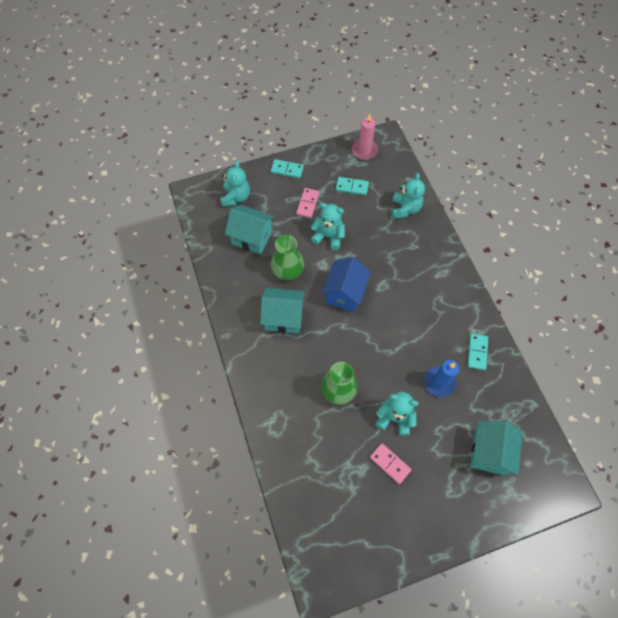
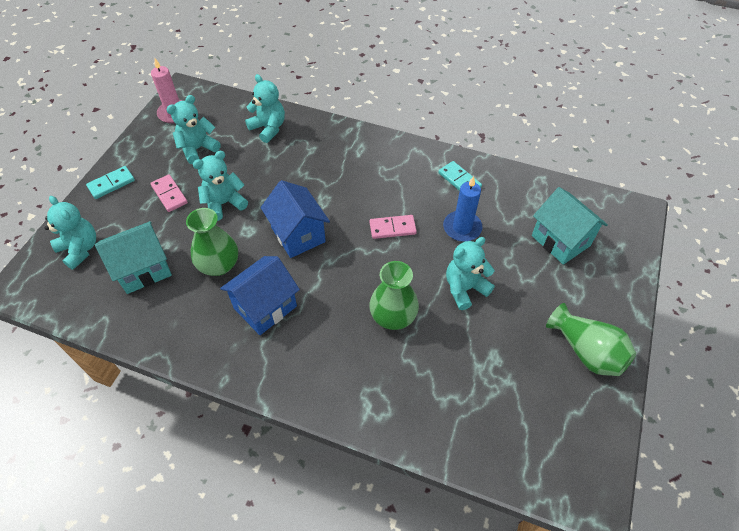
camera: 50 degrees left, 10 degrees down
turquoise house [260,288,305,334] -> blue house [220,256,300,335]
turquoise domino [336,177,369,195] -> turquoise teddy bear [166,95,221,164]
pink domino [370,443,411,484] -> pink domino moved to [370,215,417,239]
none -> green vase [546,303,636,376]

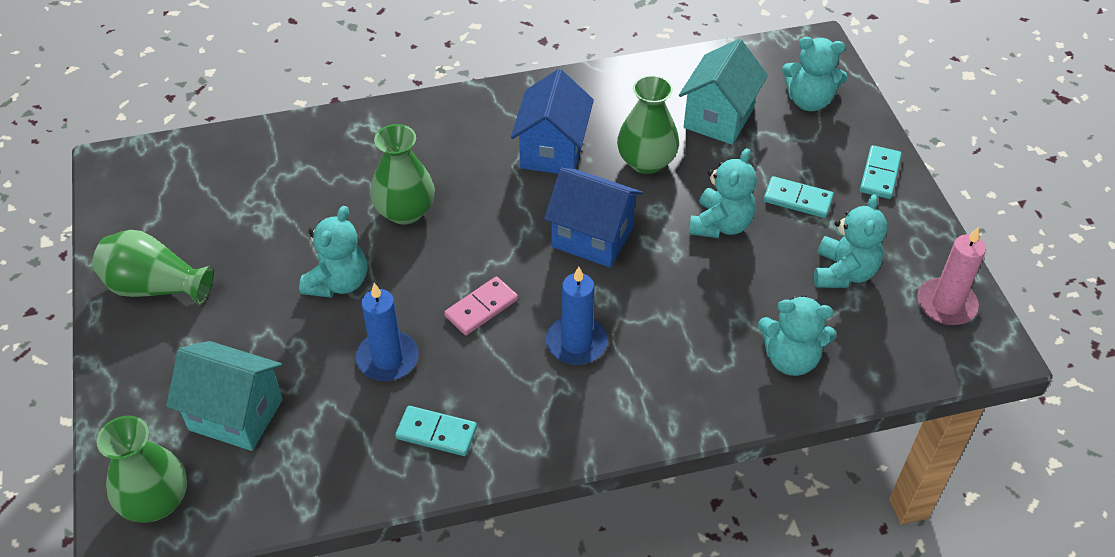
camera: 145 degrees right, 5 degrees down
pink domino [150,175,188,212] -> turquoise domino [764,176,834,218]
none -> green vase [97,415,187,523]
none -> blue candle [546,267,608,365]

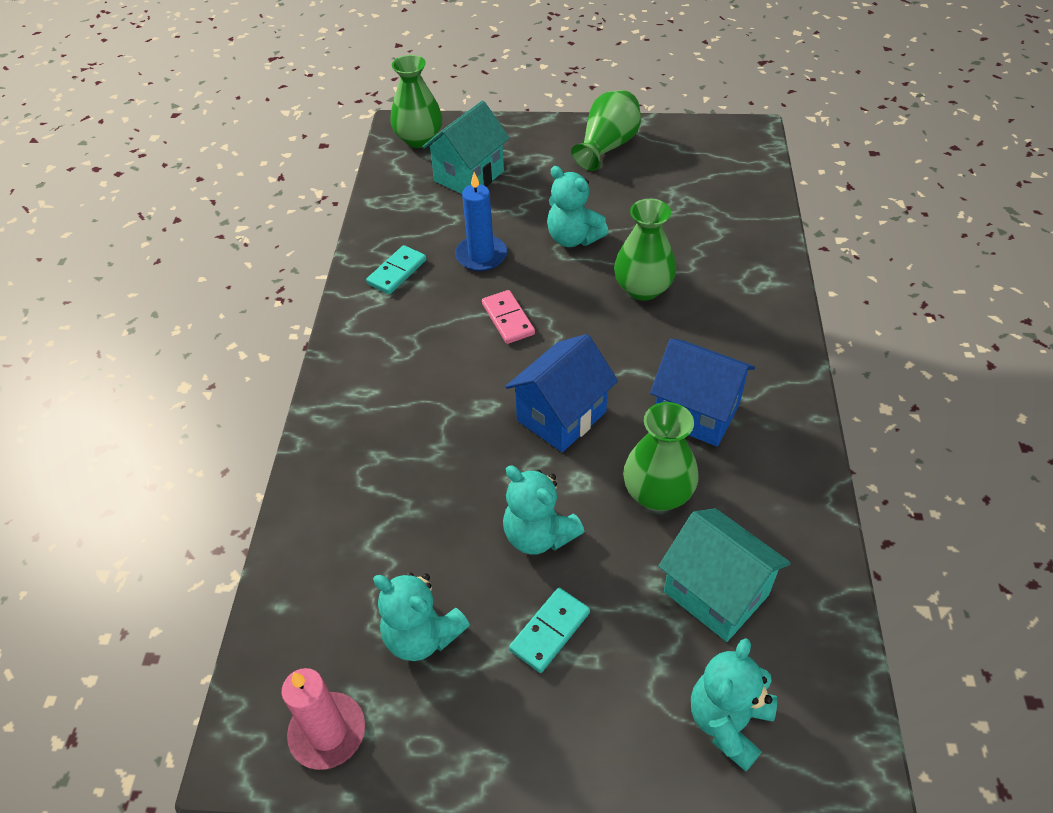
camera: 110 degrees right, 0 degrees up
blue candle [546,267,608,365] -> none
turquoise teddy bear [758,295,836,376] -> none
turquoise domino [860,145,902,199] -> none

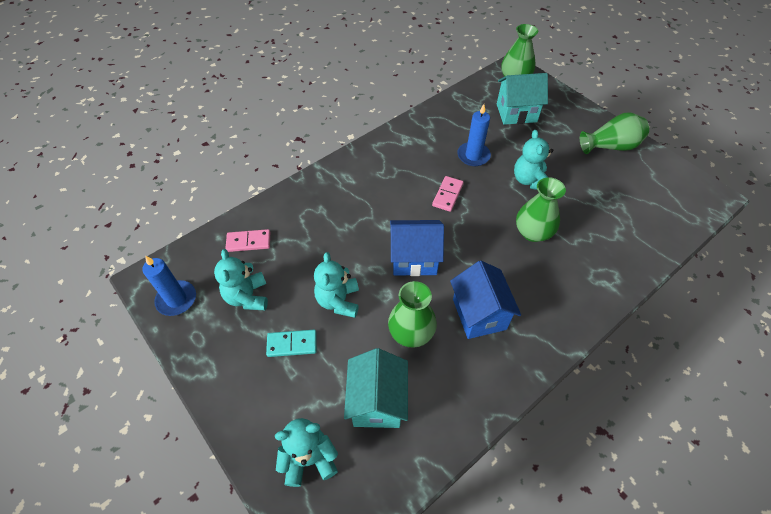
camera: 45 degrees right, 5 degrees up
pink candle [281,668,365,770] -> blue candle [142,255,196,316]
turquoise domino [366,245,426,294] -> none
none -> pink domino [225,229,270,252]

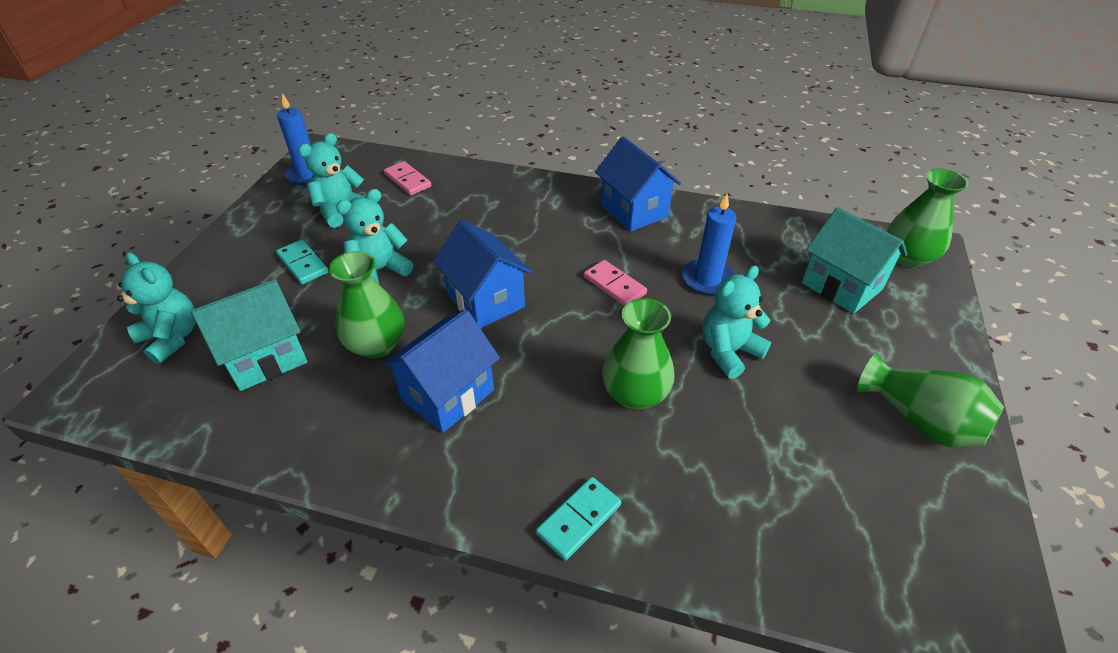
camera: 55 degrees right, 10 degrees down
pink domino [432,176,464,212] -> pink domino turned 60 degrees clockwise [584,260,647,306]
none -> turquoise domino [536,477,621,561]
none -> blue house [595,136,681,232]

